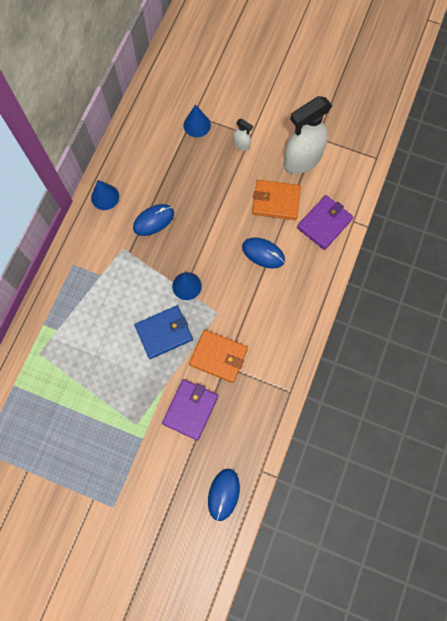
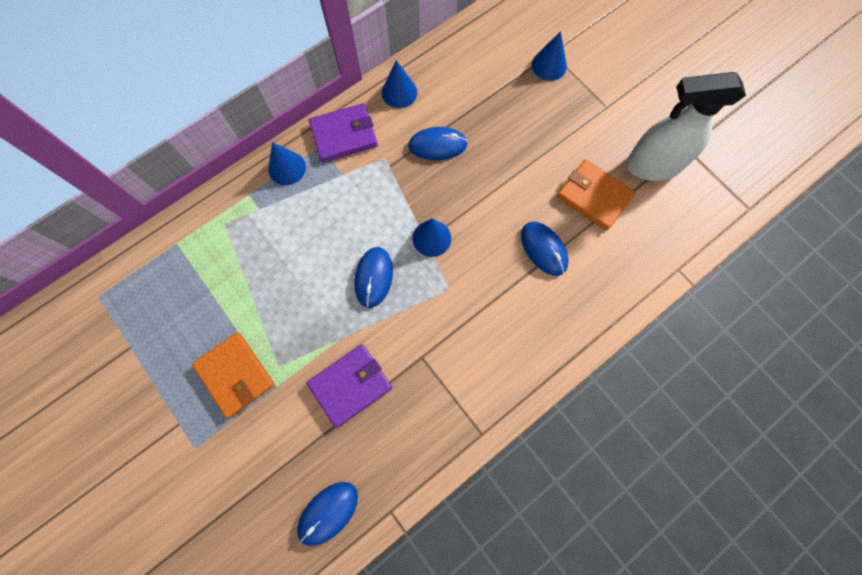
camera: 30 degrees right, 0 degrees up
blue wallet [135,306,193,359] -> blue mouse [354,247,393,308]
orange wallet [189,330,248,383] -> orange wallet moved to [192,332,275,418]
white spray bottle [233,119,253,151] -> none
purple wallet [297,195,353,250] -> purple wallet moved to [309,103,378,162]
none -> blue cone [268,142,306,185]

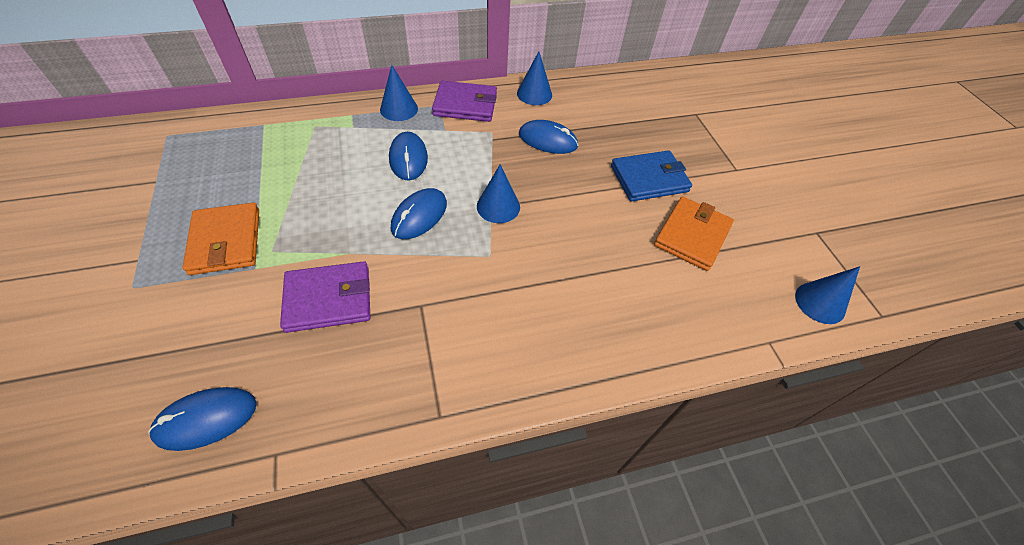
camera: 20 degrees right, 20 degrees down
blue mouse [521,222,568,276] -> blue mouse moved to [389,132,428,181]
blue cone [532,31,567,81] -> blue cone moved to [795,266,860,324]
orange wallet [557,159,635,231] -> orange wallet turned 60 degrees clockwise [654,197,734,271]
white spray bottle [626,72,746,181] -> none
none -> blue wallet [611,150,692,202]

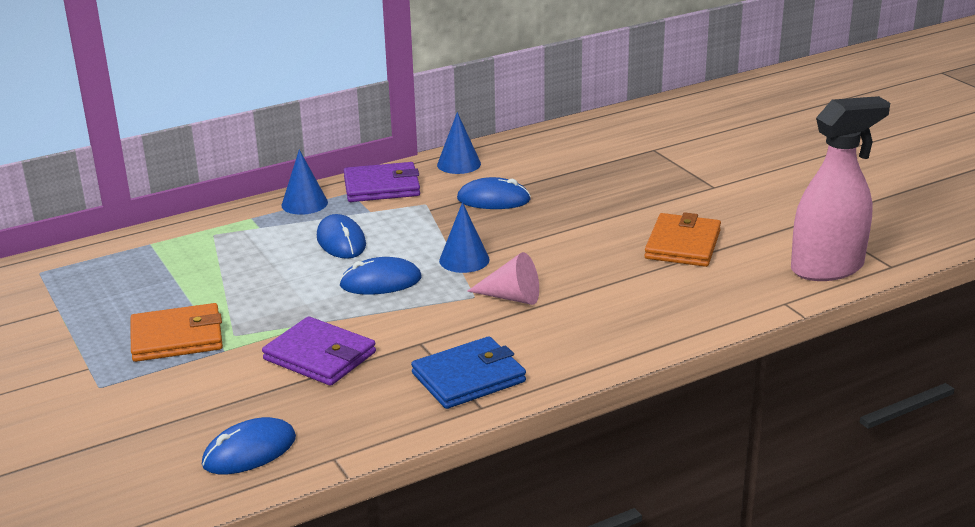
camera: 10 degrees left, 25 degrees down
orange wallet [182,202,259,275] -> orange wallet turned 75 degrees counterclockwise [131,303,223,362]
purple wallet [280,261,371,333] -> purple wallet turned 60 degrees clockwise [262,316,376,386]
blue mouse [391,188,447,239] -> blue mouse turned 60 degrees clockwise [339,257,422,295]
blue wallet [611,150,692,202] -> blue wallet moved to [411,336,526,409]
blue cone [795,266,860,324] -> pink spray bottle [791,96,890,281]
none -> pink cone [467,252,539,305]

